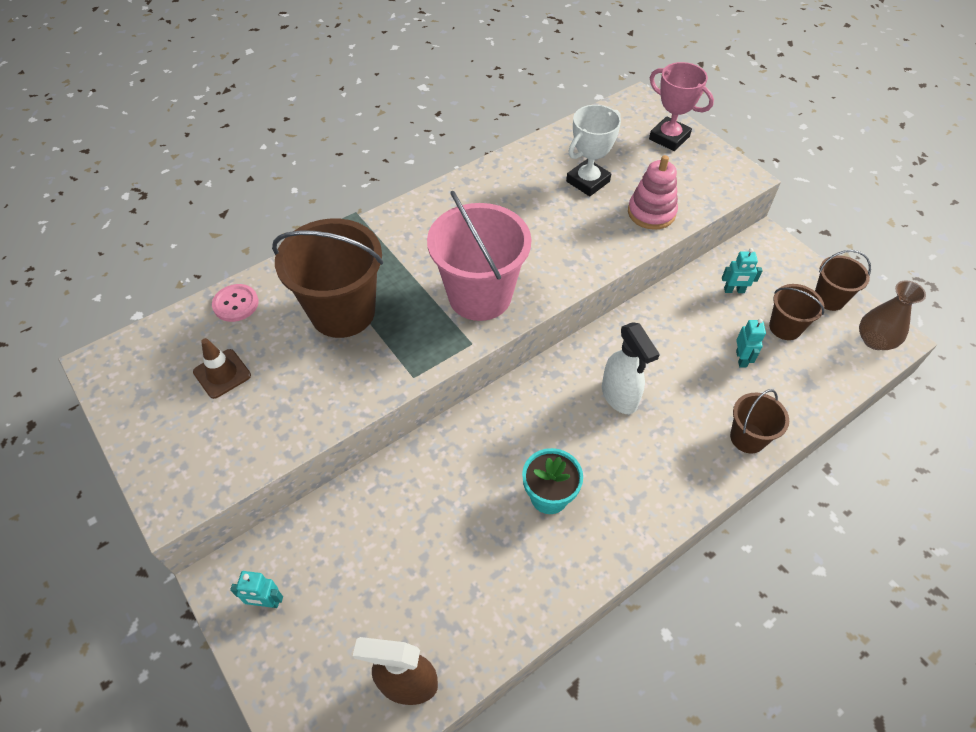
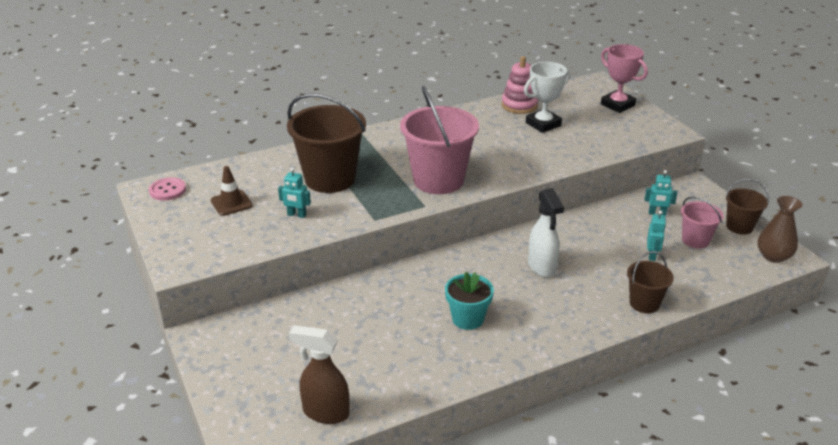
camera: 10 degrees right, 20 degrees down
pink button [212,284,259,322] -> pink button moved to [149,177,186,201]
turquoise robot [230,571,283,608] -> turquoise robot moved to [278,167,311,218]
pink stacking toy [628,155,678,230] -> pink stacking toy moved to [502,56,538,114]
brown bucket [769,284,824,340] -> pink bucket [681,196,723,249]

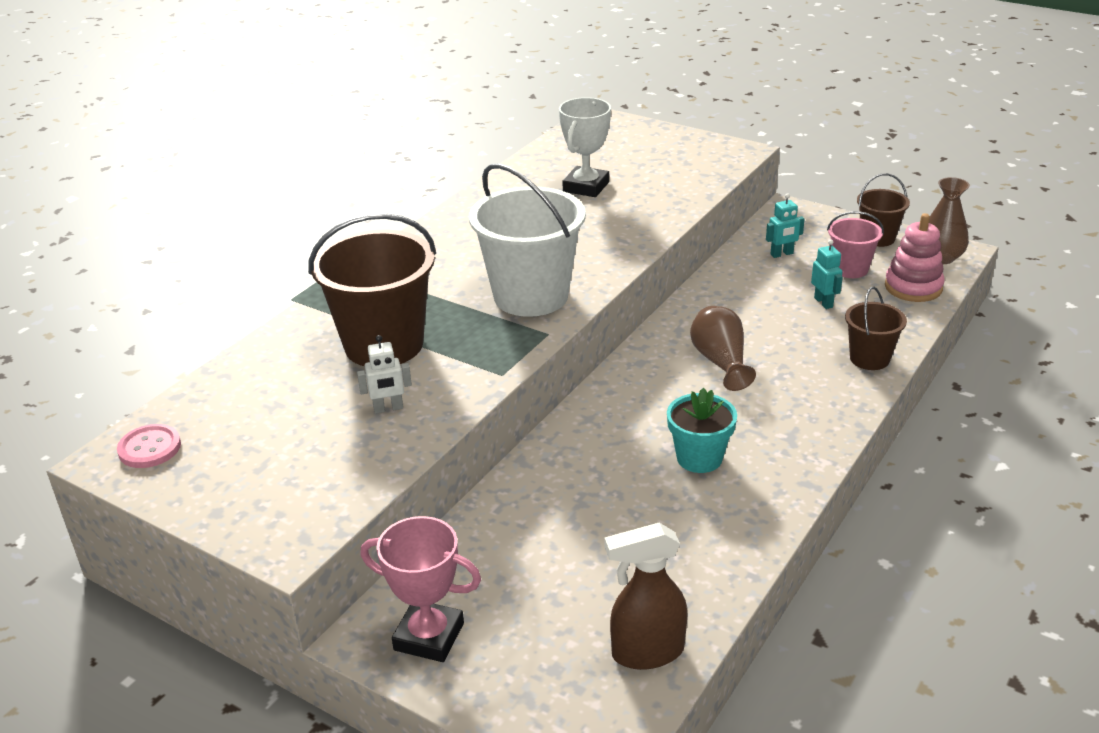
camera: 30 degrees left, 0 degrees up
brown traffic cone [211,166,253,216] -> none
turquoise robot [278,167,311,218] -> white robot [357,335,412,414]
pink bucket [400,86,479,194] -> white bucket [469,163,586,317]
pink stacking toy [502,56,538,114] -> pink stacking toy moved to [885,213,945,302]
white spray bottle [528,188,564,278] -> brown vase [690,306,756,391]
pink trophy [601,44,648,113] -> pink trophy moved to [360,516,481,662]

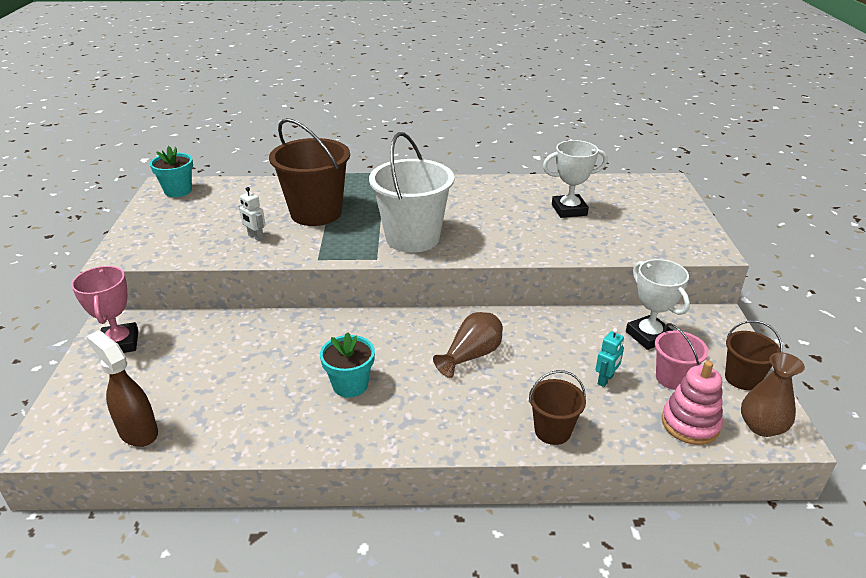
camera: 55 degrees right, 0 degrees up
pink button [117,424,181,468] -> turquoise flower pot [150,146,193,197]
turquoise robot [766,193,805,258] -> white trophy [626,259,690,350]

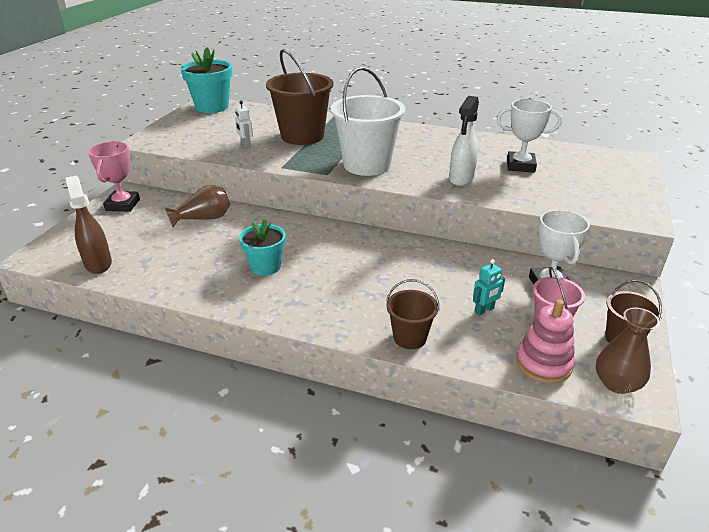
camera: 20 degrees right, 0 degrees up
turquoise flower pot [150,146,193,197] -> turquoise flower pot [180,47,233,113], size x1.54
brown vase [433,312,503,378] -> brown vase moved to [165,185,230,227]
none -> white spray bottle [449,96,479,186]

